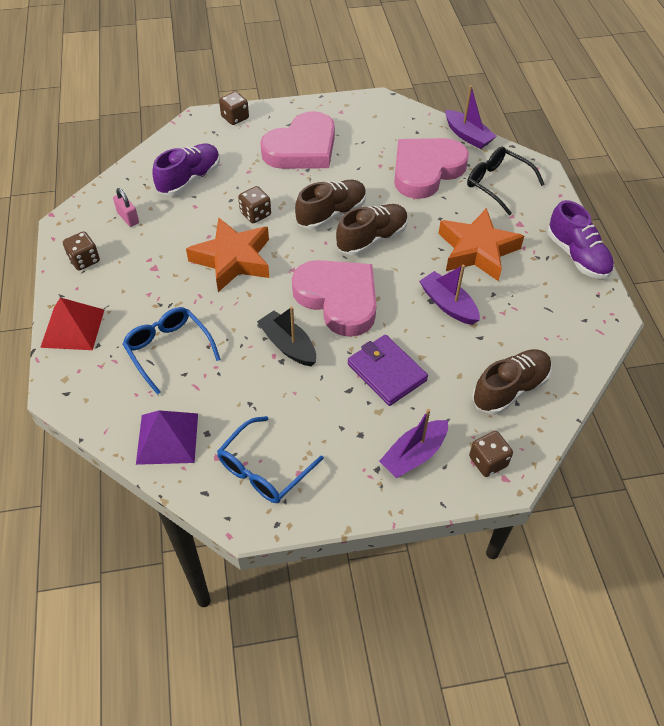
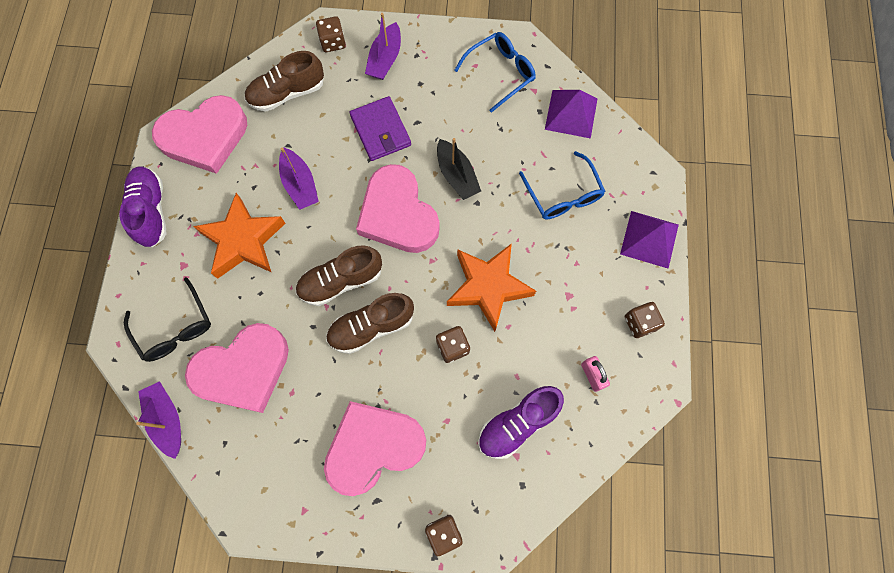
camera: 165 degrees left, 20 degrees up
red pyramid [40,297,104,350] -> purple pyramid [620,211,679,269]
purple boat [379,409,448,478] -> purple boat turned 135 degrees clockwise [365,13,401,80]
none -> pink heart [152,95,247,174]

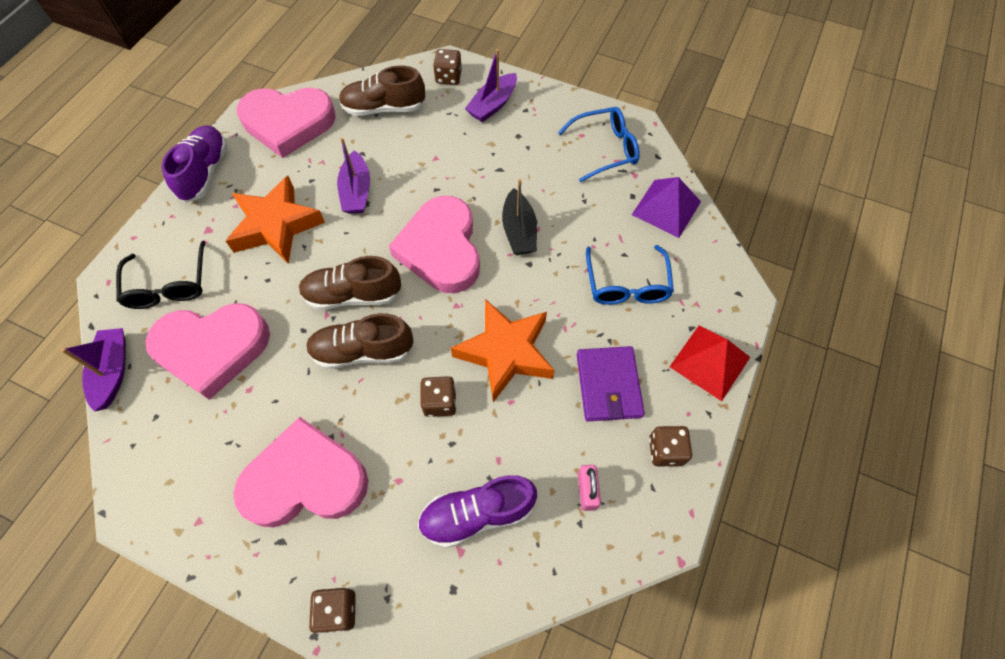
camera: 20 degrees right, 10 degrees down
purple wallet [349,96,411,161] -> purple wallet moved to [577,346,645,421]
purple pyramid [620,211,679,269] -> red pyramid [670,325,750,401]

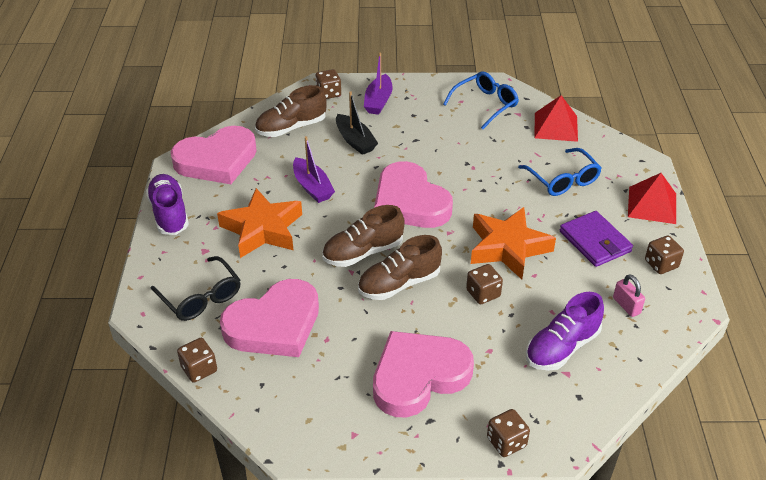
camera: 25 degrees left, 20 degrees down
purple boat [61,328,126,412] -> brown dice [177,338,217,383]
black boat [502,179,537,255] -> black boat moved to [336,91,378,155]
purple pyramid [632,177,701,238] -> red pyramid [534,95,578,142]

